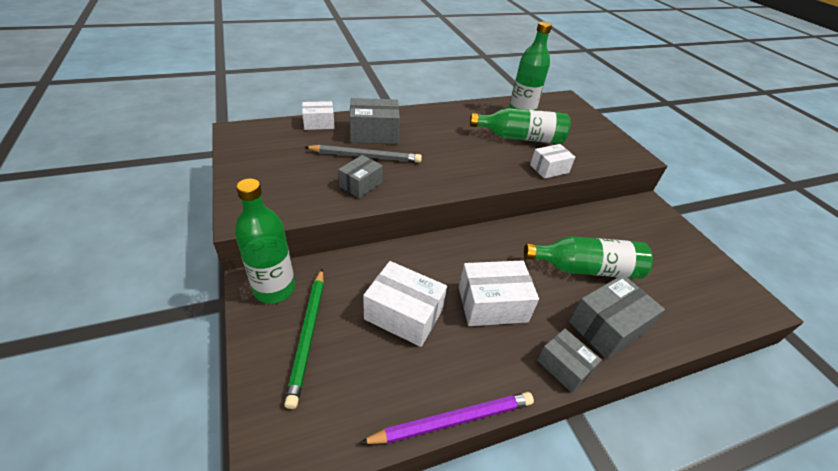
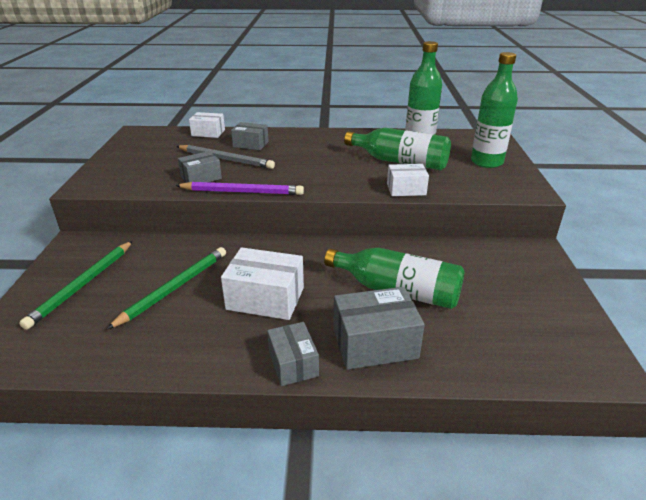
camera: 25 degrees right, 10 degrees down
green bottle [235,178,295,304] -> green bottle moved to [471,52,518,168]
grey box [350,98,400,144] -> grey box [231,122,269,150], size x0.64
purple pencil [359,392,534,444] -> purple pencil moved to [175,182,304,195]
white box [363,261,447,347] -> green pencil [106,247,226,330]

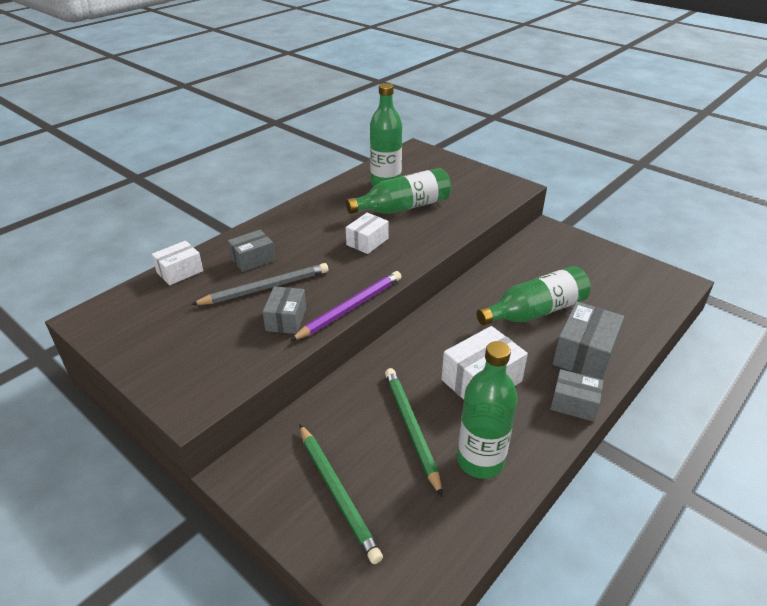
camera: 50 degrees left, 5 degrees up
white box [387,164,429,196] -> white box moved to [346,213,388,254]
green bottle [471,52,518,168] -> green bottle moved to [457,341,518,479]

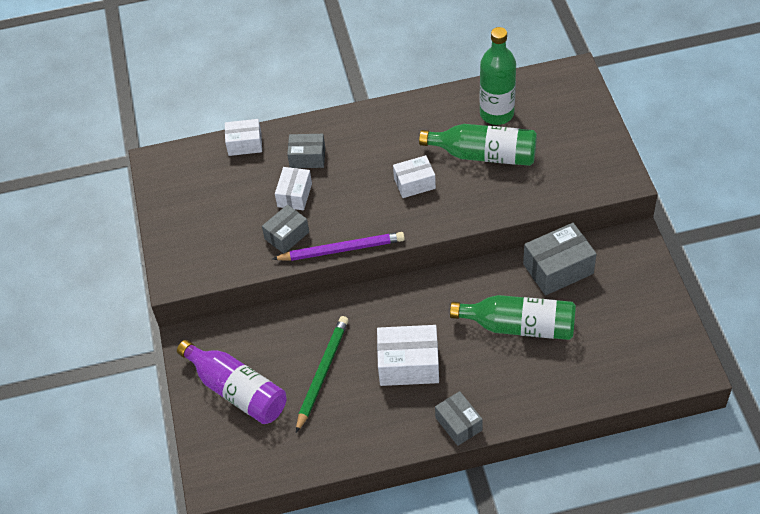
camera: 40 degrees right, 15 degrees up
grey pencil [191,263,328,305] -> white box [275,167,312,210]
green pencil [299,424,383,564] -> purple bottle [177,340,286,424]
green bottle [457,341,518,479] -> none
grey box [553,301,624,380] -> grey box moved to [523,223,597,295]

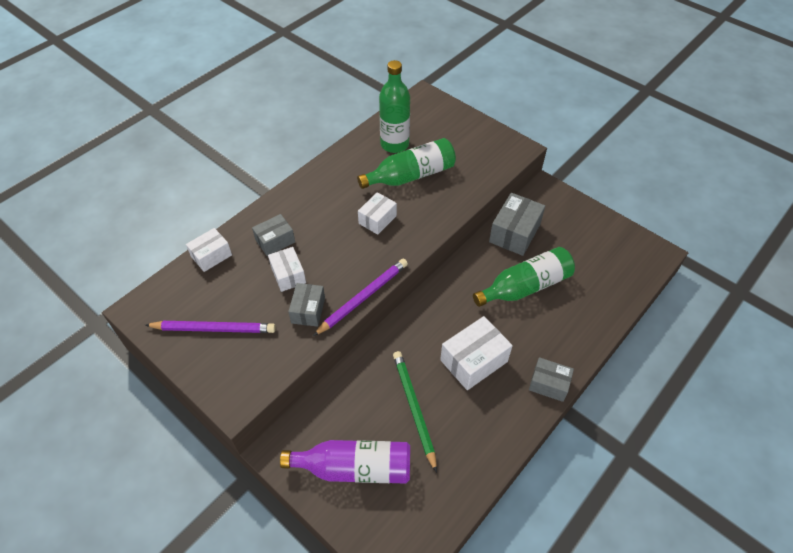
camera: 40 degrees left, 0 degrees up
none -> purple pencil [145,321,276,333]

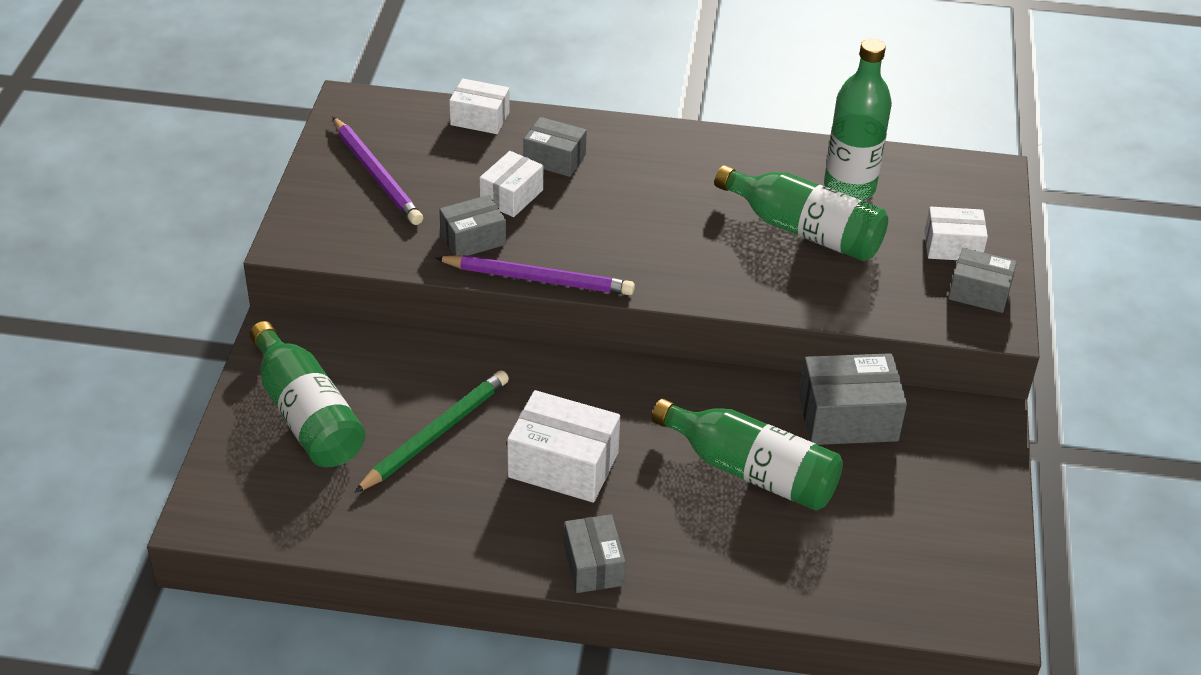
camera: 55 degrees right, 10 degrees down
purple bottle [280,440,410,484] -> green bottle [250,321,365,468]
white box [358,192,397,235] -> white box moved to [924,207,988,260]
none -> grey box [948,248,1017,313]

